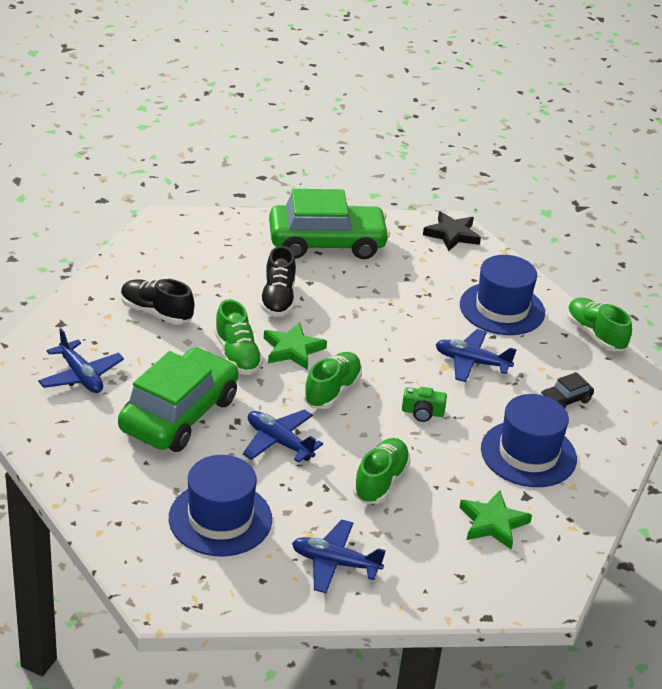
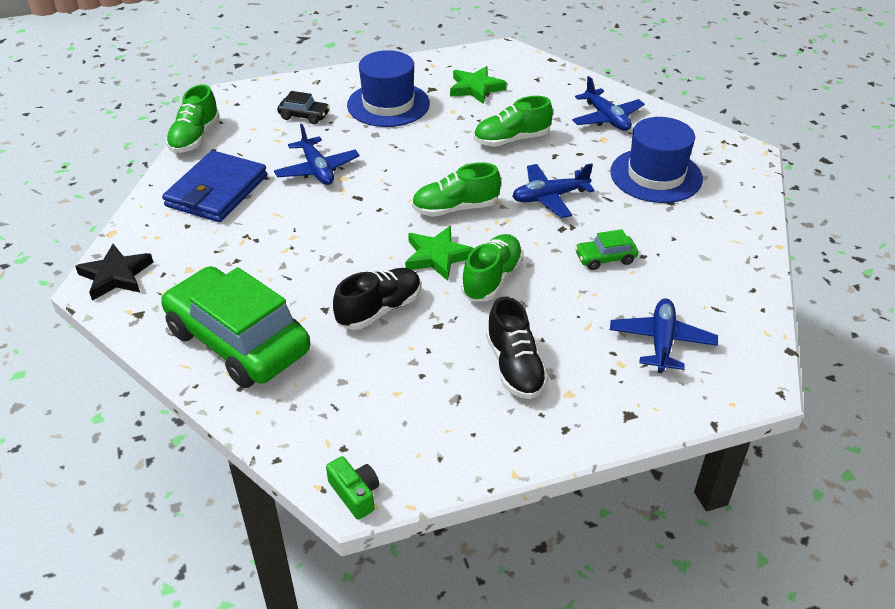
camera: 130 degrees left, 5 degrees up
green car [118,347,238,452] -> green car [575,229,638,270], size x0.41
blue plane [243,409,323,463] -> blue plane turned 75 degrees clockwise [512,163,595,218]
green camera [402,387,447,422] -> green camera moved to [326,456,379,520]
blue hat [460,255,545,335] -> blue wallet [162,150,267,222]

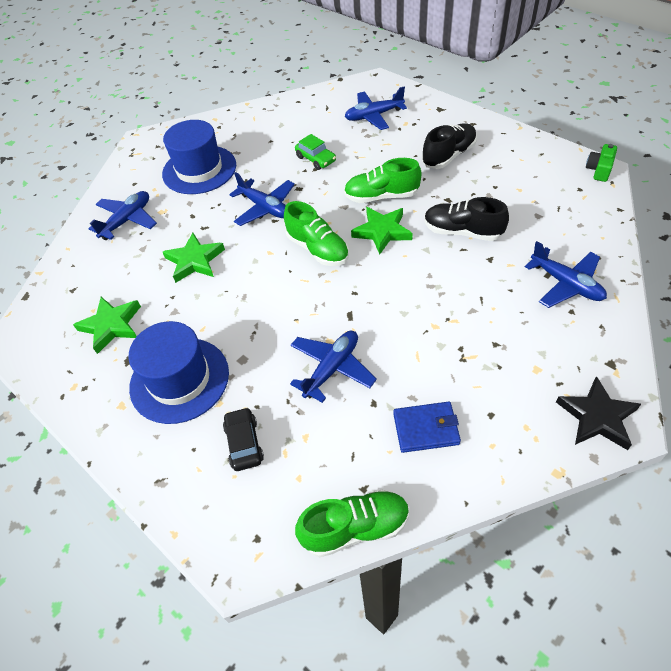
camera: 115 degrees left, 10 degrees up
green car [161,266,310,388] -> blue plane [525,241,607,308]
blue wallet [162,150,267,222] -> blue wallet [393,402,461,453], size x0.58
green shoe [474,96,553,147] -> green star [163,233,225,283]

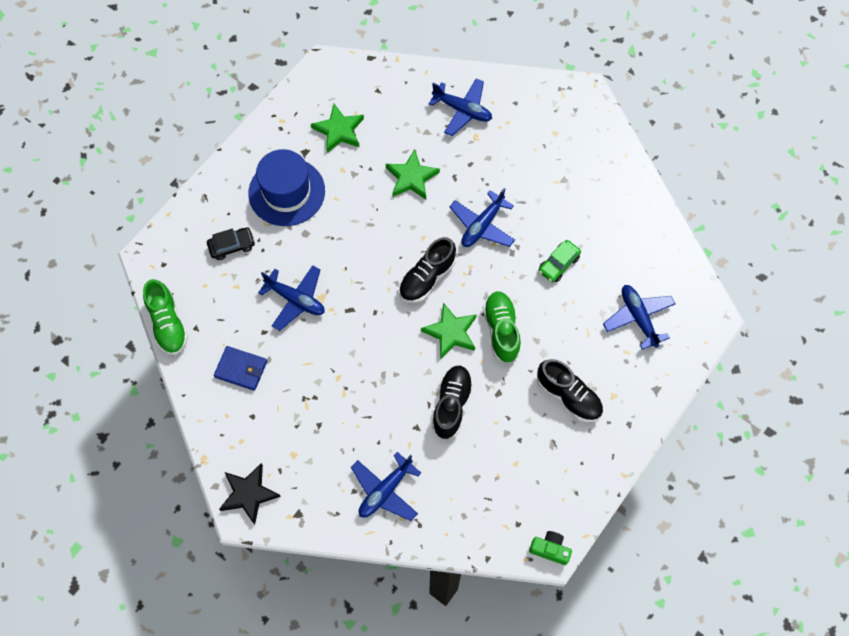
camera: 80 degrees right, 15 degrees up
blue hat [162,120,236,194] -> none
green shoe [284,201,349,266] -> black shoe [399,237,456,303]
blue wallet [393,402,461,453] -> blue wallet turned 60 degrees counterclockwise [214,346,267,391]

